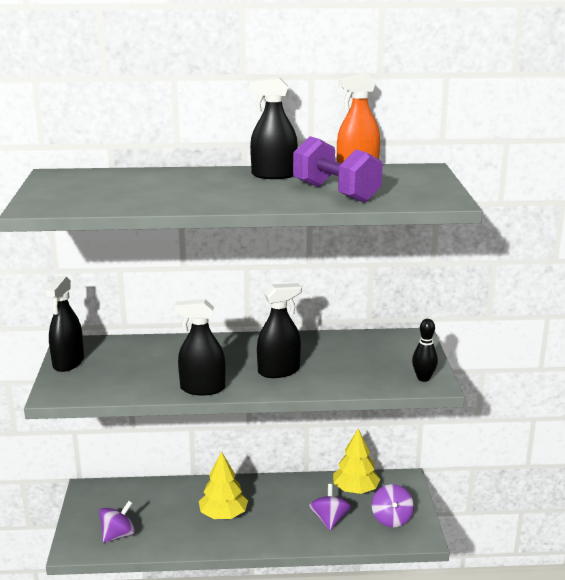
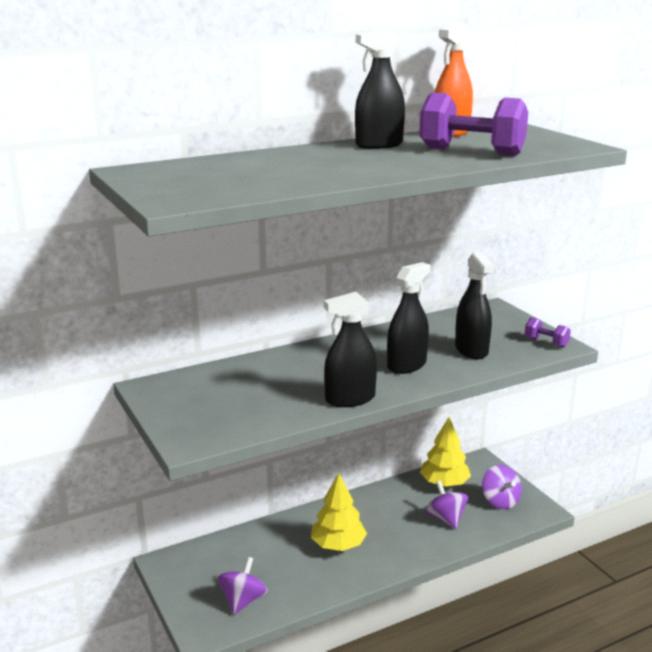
camera: 25 degrees left, 0 degrees up
black spray bottle [45,276,84,372] -> black spray bottle moved to [455,252,494,359]
black bowling pin [412,319,438,382] -> purple dumbbell [525,317,571,348]

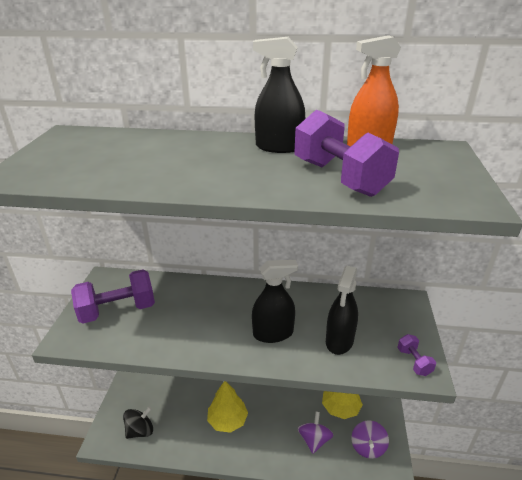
camera: 35 degrees right, 10 degrees up
purple spinning top [218,557,268,614] -> black spinning top [123,407,153,439]
black spray bottle [324,292,377,407] -> none
none -> purple dumbbell [71,269,155,324]

